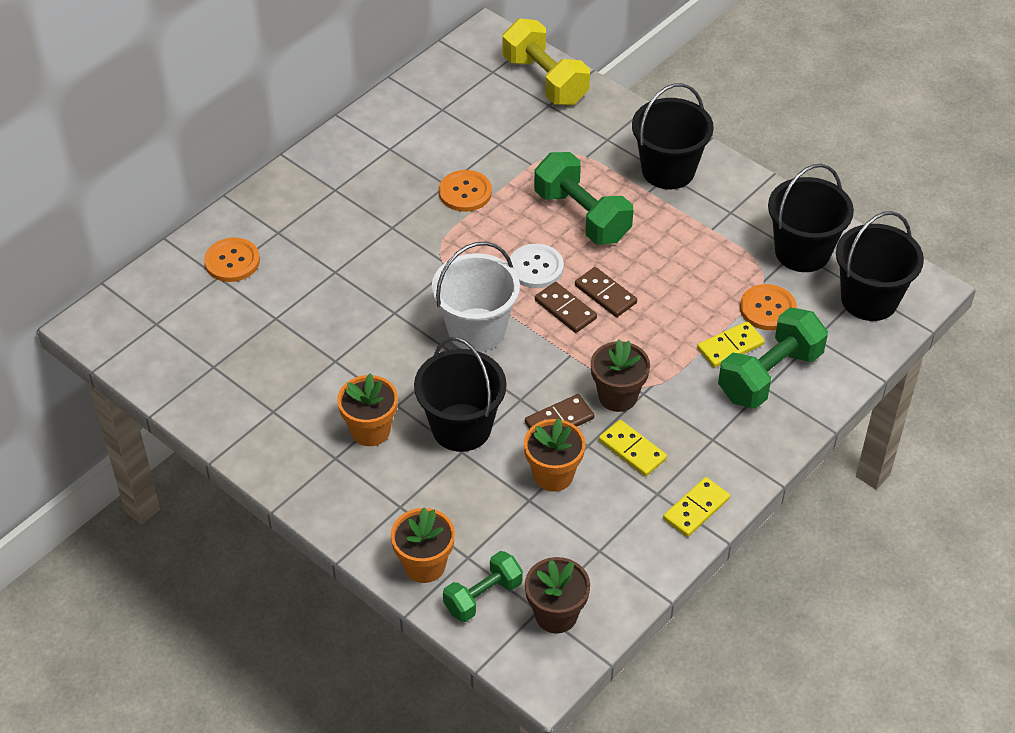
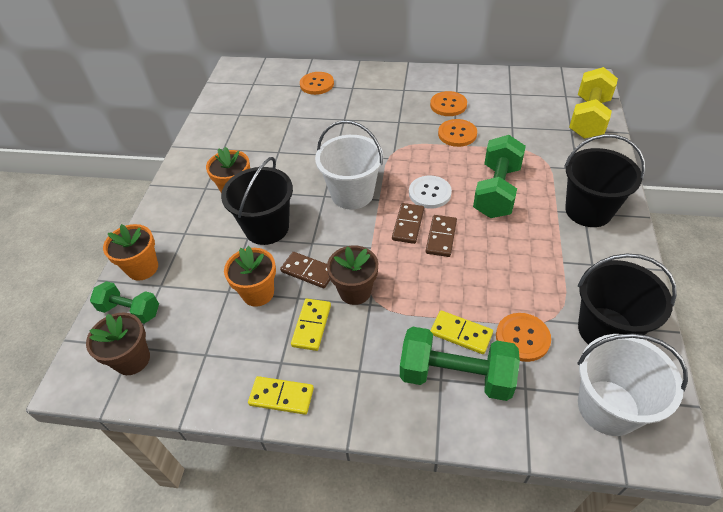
camera: 60 degrees right, 0 degrees up
black bucket [836,211,924,321] -> white bucket [577,333,688,436]
none -> orange button [430,91,467,116]

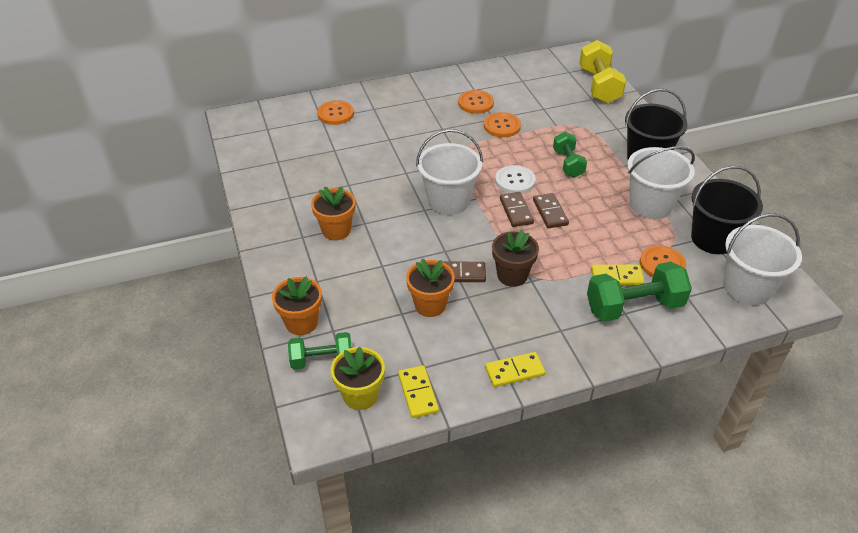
camera: 30 degrees left, 5 degrees down
brown flower pot [86,313,150,375] -> yellow flower pot [331,347,385,410]
black bucket [221,157,293,245] -> none
yellow domino [291,299,331,351] -> yellow domino moved to [398,365,439,418]
green dumbbell [473,135,526,218] -> green dumbbell [553,132,587,178], size x0.63
none -> white bucket [627,146,695,219]

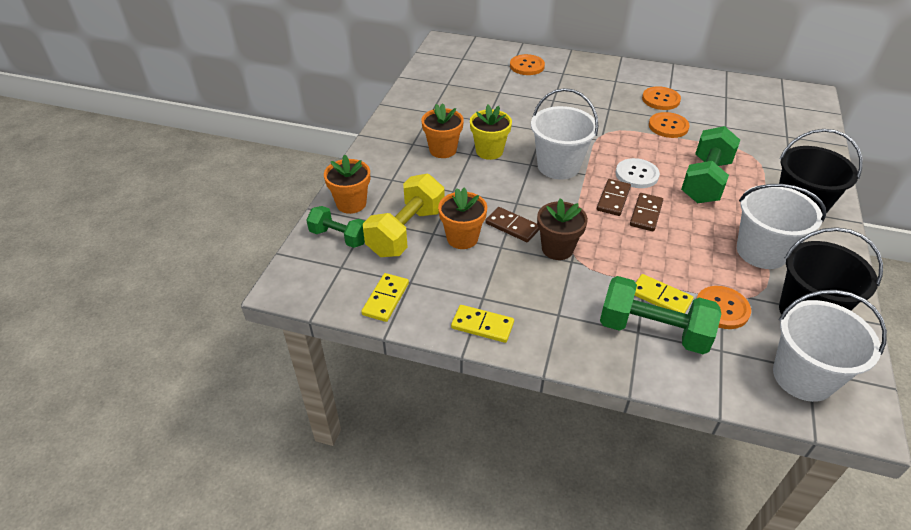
camera: 35 degrees right, 0 degrees up
yellow flower pot [331,347,385,410] -> yellow flower pot moved to [470,105,512,160]
green dumbbell [553,132,587,178] -> green dumbbell [681,126,740,203], size x1.60
yellow dumbbell [579,40,626,104] -> yellow dumbbell moved to [363,174,445,257]

